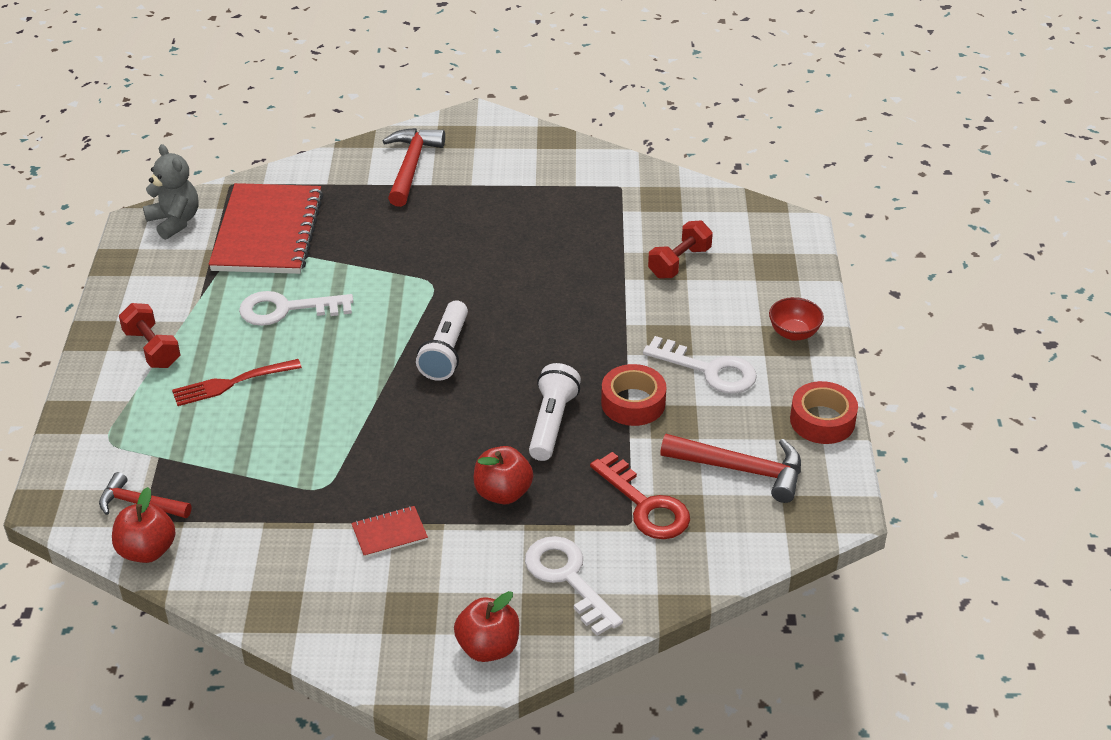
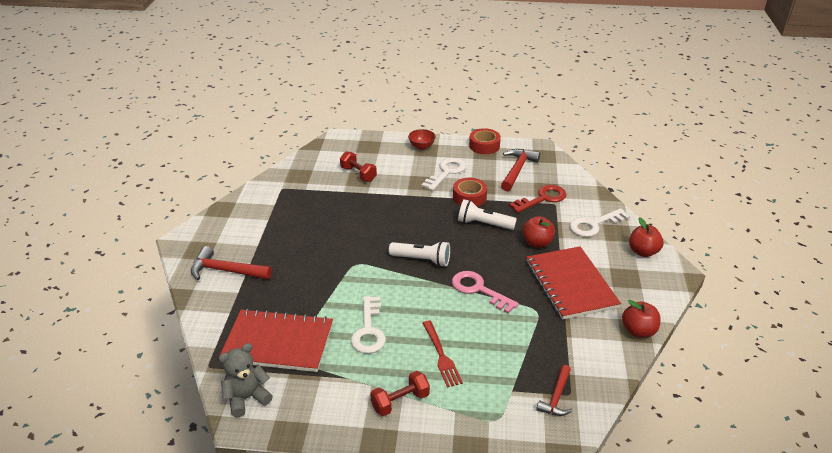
camera: 85 degrees left, 5 degrees down
red apple [112,487,176,563] -> red apple moved to [622,300,661,338]
red notebook [351,506,428,558] -> red notebook [526,246,621,320], size x2.40
none -> pink key [452,271,519,314]

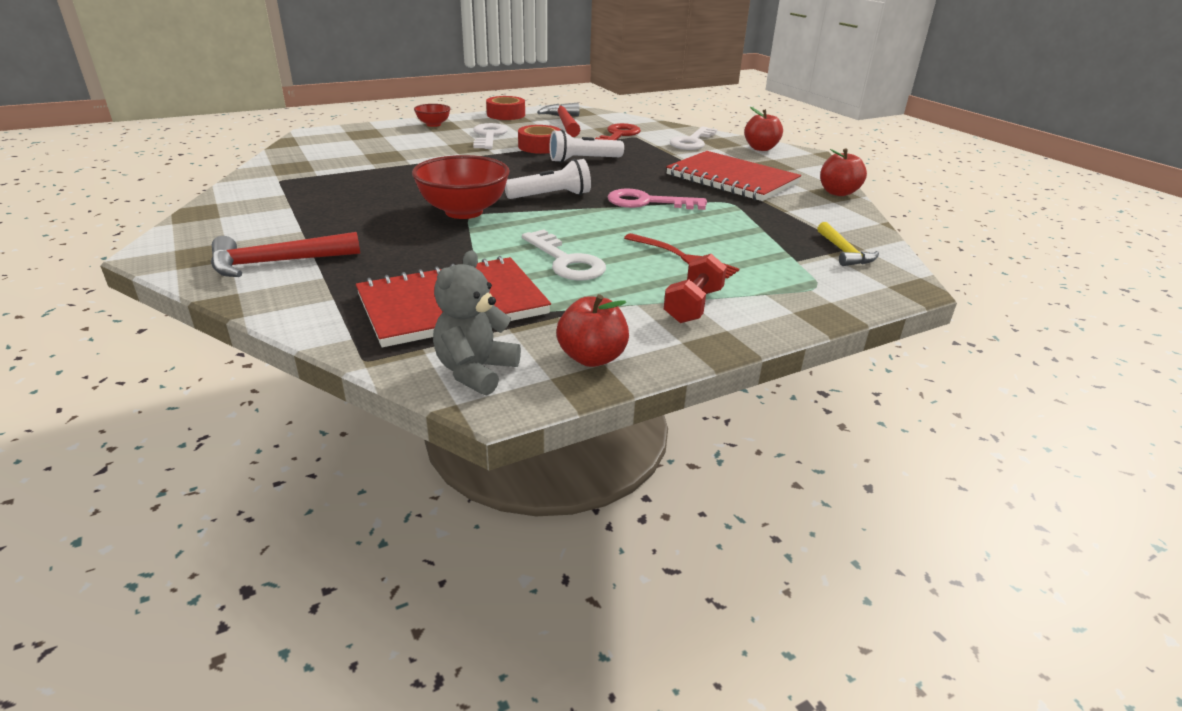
camera: 35 degrees left, 5 degrees down
red dumbbell [340,151,377,182] -> none
red apple [522,216,555,248] -> red apple moved to [556,294,629,367]
red hammer [536,365,573,416] -> yellow hammer [817,222,879,266]
none -> red bowl [412,155,510,219]

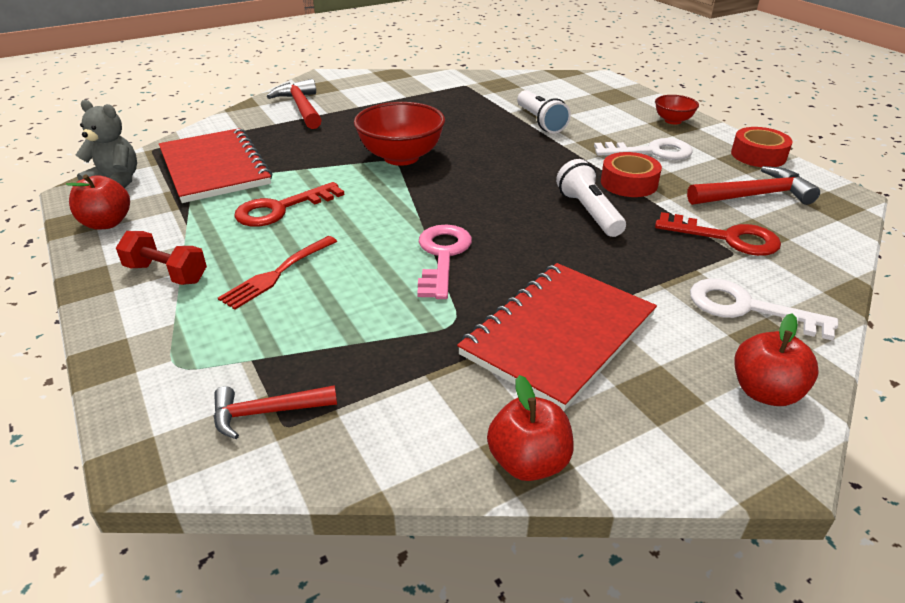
camera: 90 degrees right, 5 degrees up
white flashlight [505,159,591,199] -> white flashlight moved to [517,90,571,133]
white key [522,229,606,281] -> red key [234,182,344,226]
yellow hammer [817,222,879,266] -> red hammer [214,385,337,439]

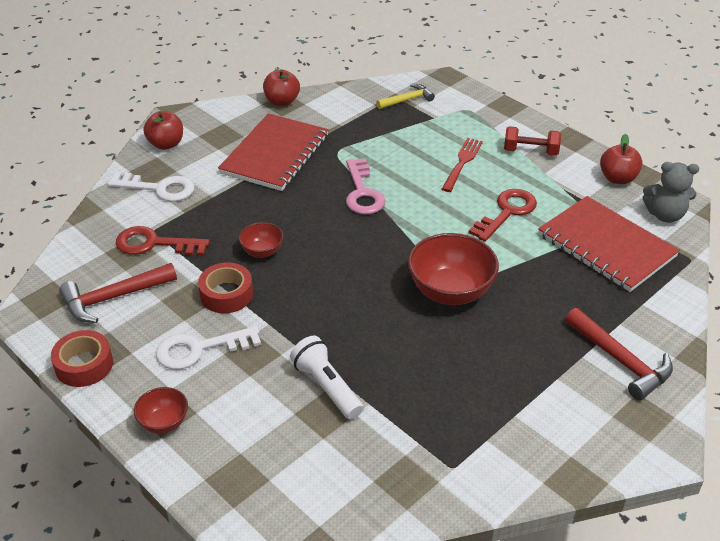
camera: 165 degrees right, 5 degrees up
red hammer [214,385,337,439] -> yellow hammer [376,84,435,109]
white flashlight [556,159,626,237] -> red bowl [239,222,284,258]

